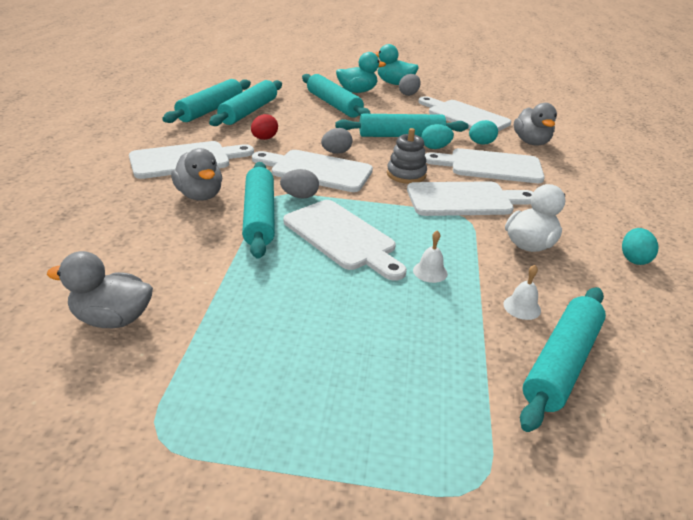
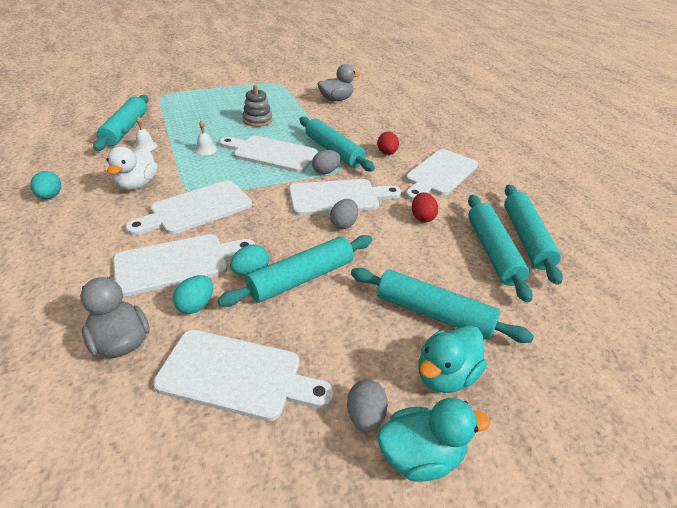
camera: 150 degrees right, 5 degrees up
grey duck [171,148,222,201] -> red egg [377,132,399,155]
grey stacking toy [387,128,427,184] -> grey stacking toy moved to [243,85,273,127]

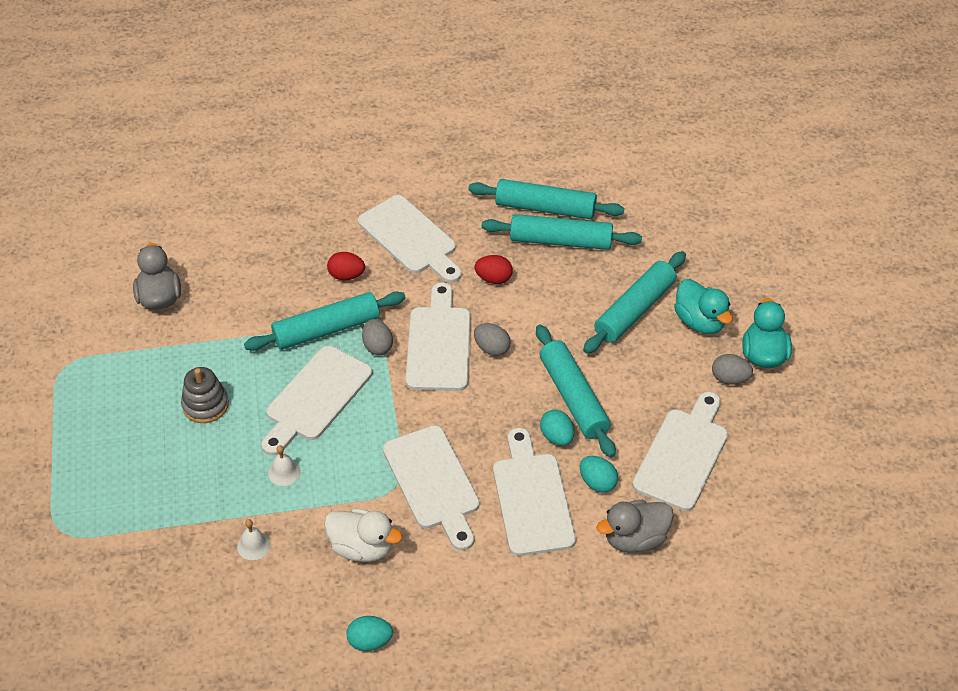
camera: 75 degrees left, 10 degrees up
turquoise rolling pin [93,95,149,151] -> none

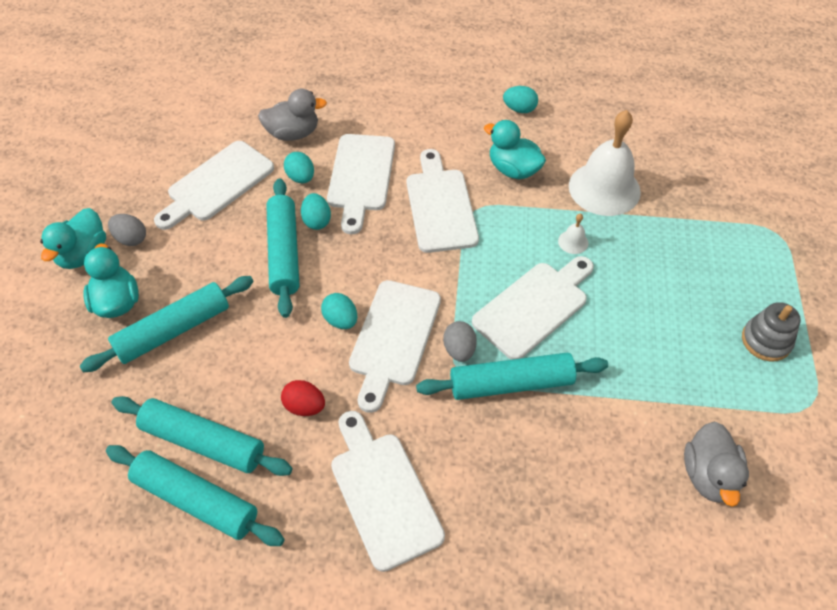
camera: 165 degrees left, 5 degrees up
grey stacking toy [181,367,229,423] -> grey stacking toy moved to [742,302,801,361]
white bell [237,519,271,560] -> white bell [569,110,641,216], size x2.49
white duck [324,508,402,562] -> turquoise duck [484,120,546,179]
red egg [327,252,365,280] -> none
grey egg [474,323,511,356] -> turquoise egg [321,293,358,329]

